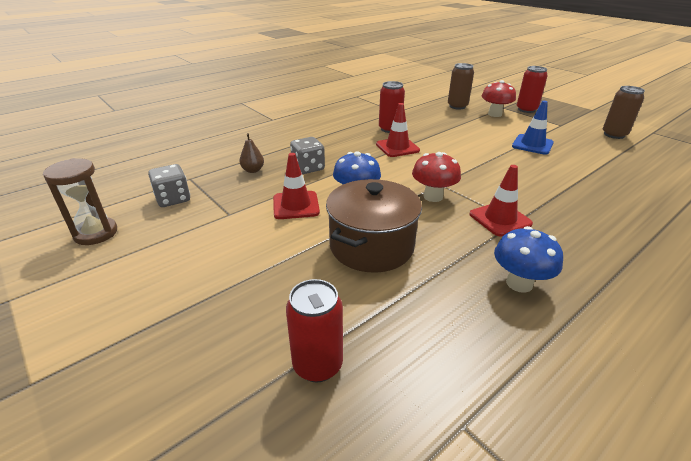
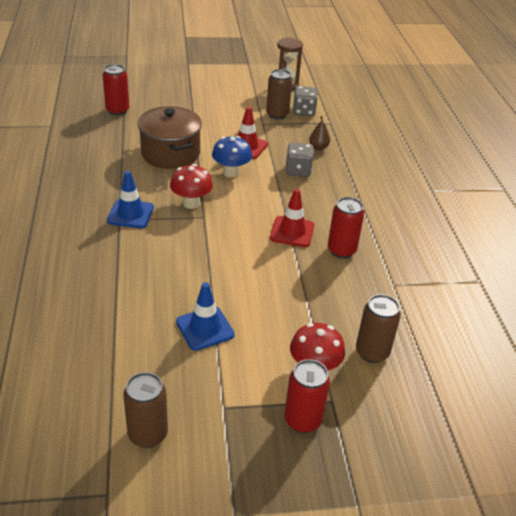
camera: 120 degrees right, 5 degrees up
red traffic cone [470,165,533,237] -> blue traffic cone [107,171,154,228]
blue mushroom [494,226,563,293] -> none
none -> brown can [266,69,292,120]

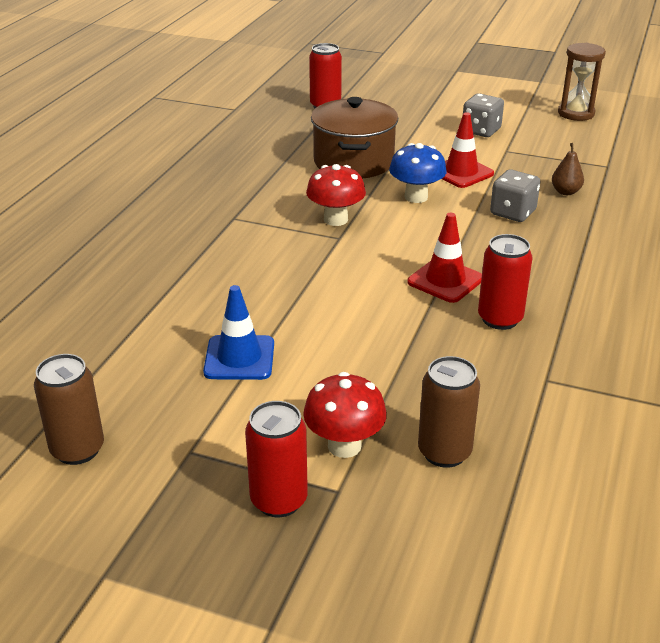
camera: 30 degrees right, 5 degrees down
blue traffic cone [107,171,154,228] -> none
brown can [266,69,292,120] -> none
grey dice [293,86,318,116] -> grey dice moved to [463,93,504,137]

